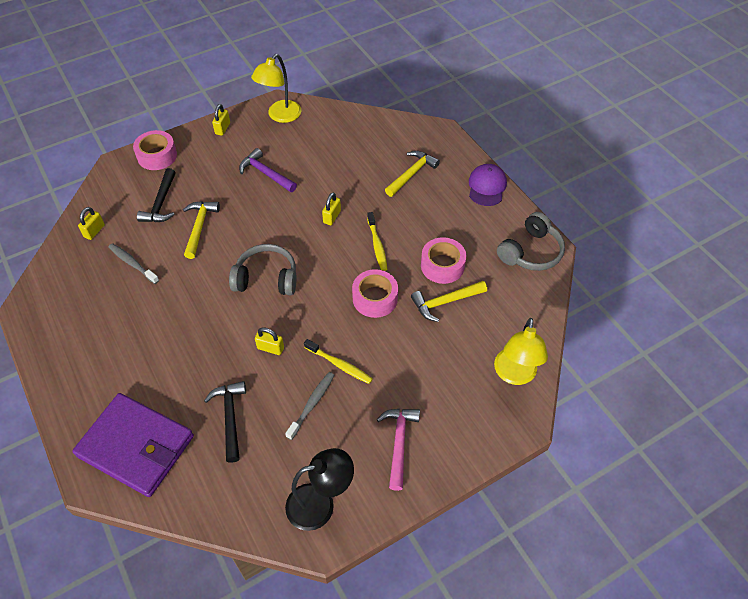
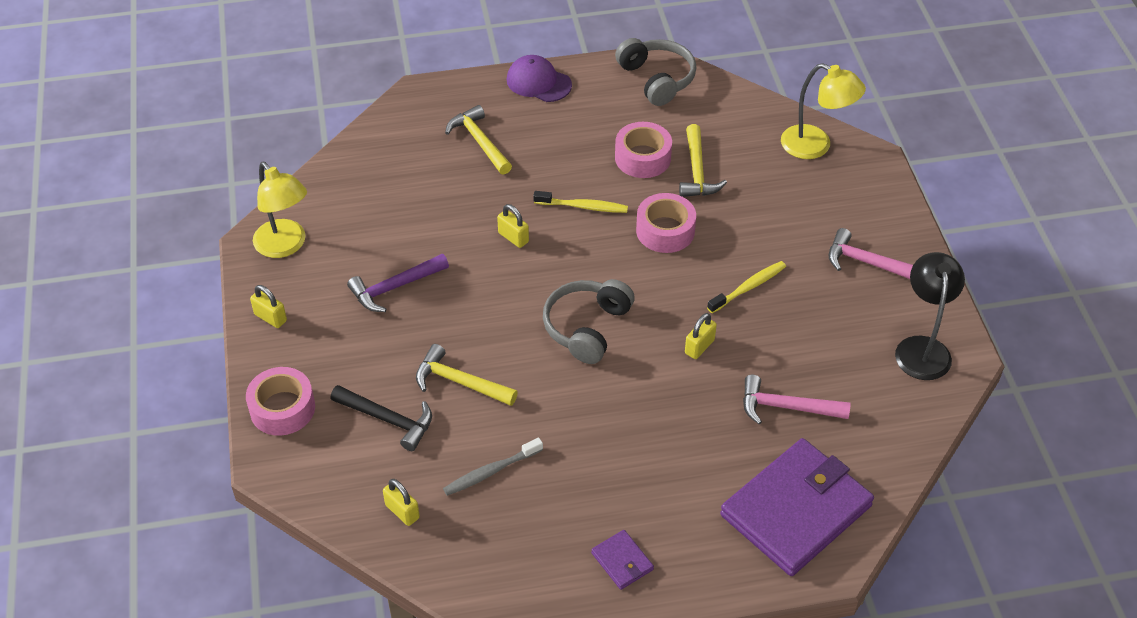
camera: 70 degrees left, 5 degrees down
black hammer [204,381,246,463] -> pink hammer [743,375,851,424]
grey toothbrush [285,372,334,440] -> none
none -> purple wallet [591,530,654,590]

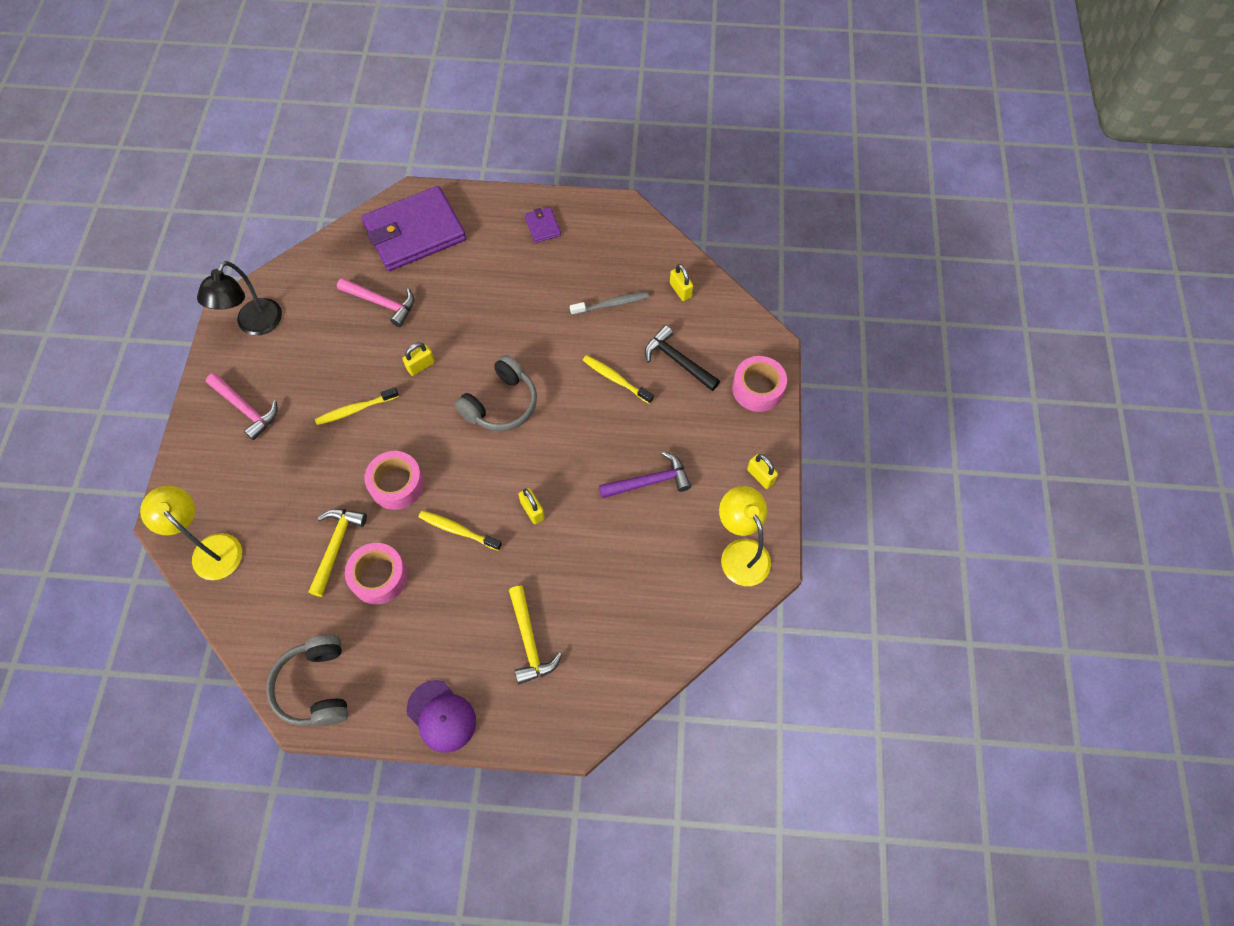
camera: 165 degrees left, 15 degrees up
yellow hammer [416,344,518,406] -> yellow toothbrush [583,355,654,404]

